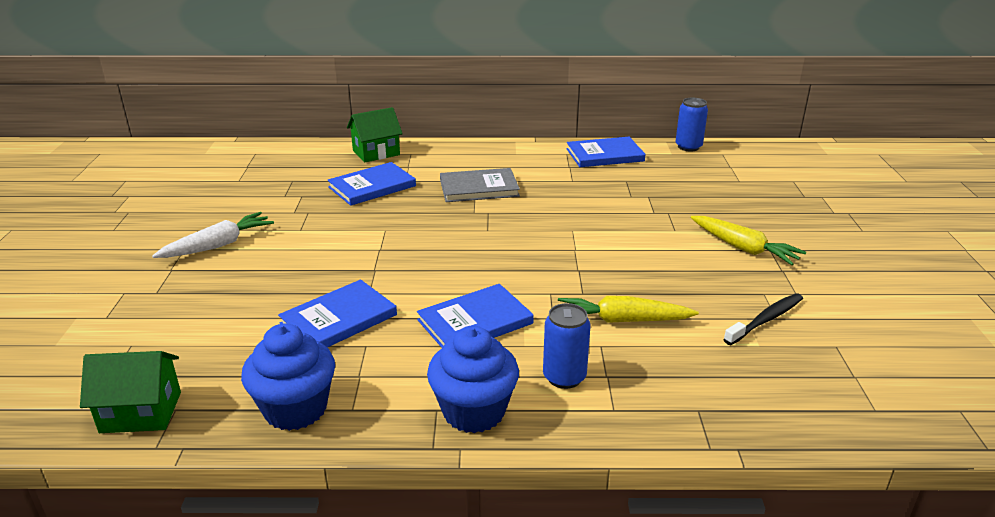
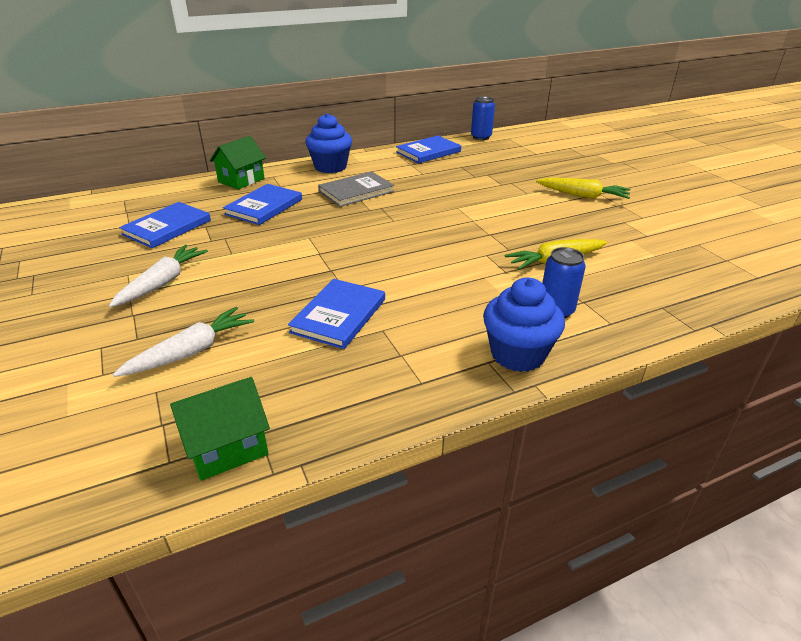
camera: 25 degrees left, 5 degrees up
blue cupcake [241,323,335,431] -> blue cupcake moved to [305,113,352,173]
blue book [417,284,534,348] -> blue book moved to [119,202,211,248]
black toothbrush [723,293,803,345] -> none
none -> white carrot [113,307,254,377]

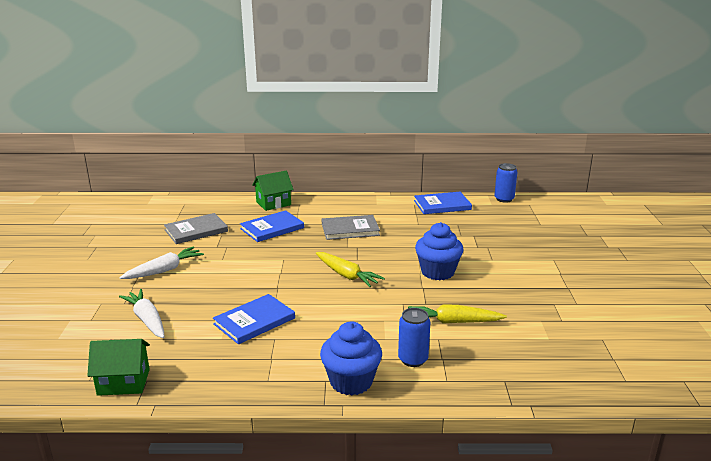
camera: 25 degrees right, 10 degrees down
white carrot [113,307,254,377] -> white carrot turned 105 degrees counterclockwise [119,289,165,338]
blue book [119,202,211,248] -> grey book [164,213,228,244]
blue cupcake [305,113,352,173] -> blue cupcake moved to [415,222,464,280]
yellow carrot [536,178,630,199] -> yellow carrot moved to [316,252,385,287]

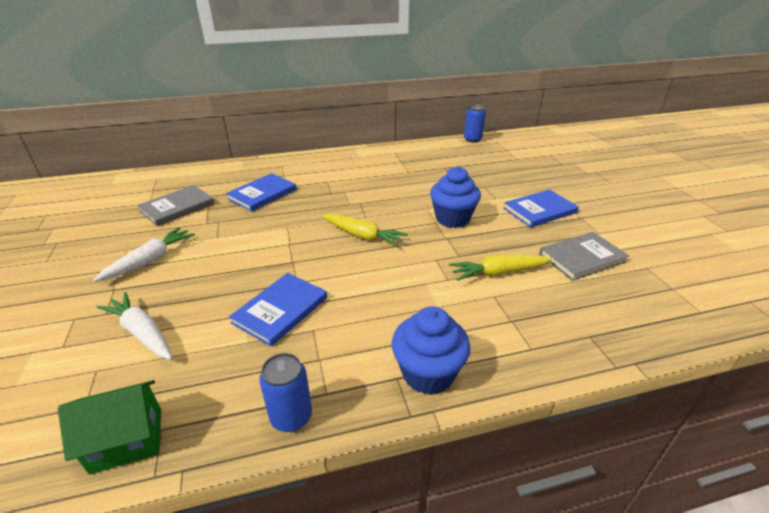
camera: 15 degrees left, 10 degrees up
green house [252,171,294,211] -> none
grey book [322,215,380,240] -> grey book moved to [539,232,629,281]
blue can [398,308,430,367] -> blue can moved to [259,353,312,432]
blue book [414,192,472,214] -> blue book moved to [503,190,579,227]

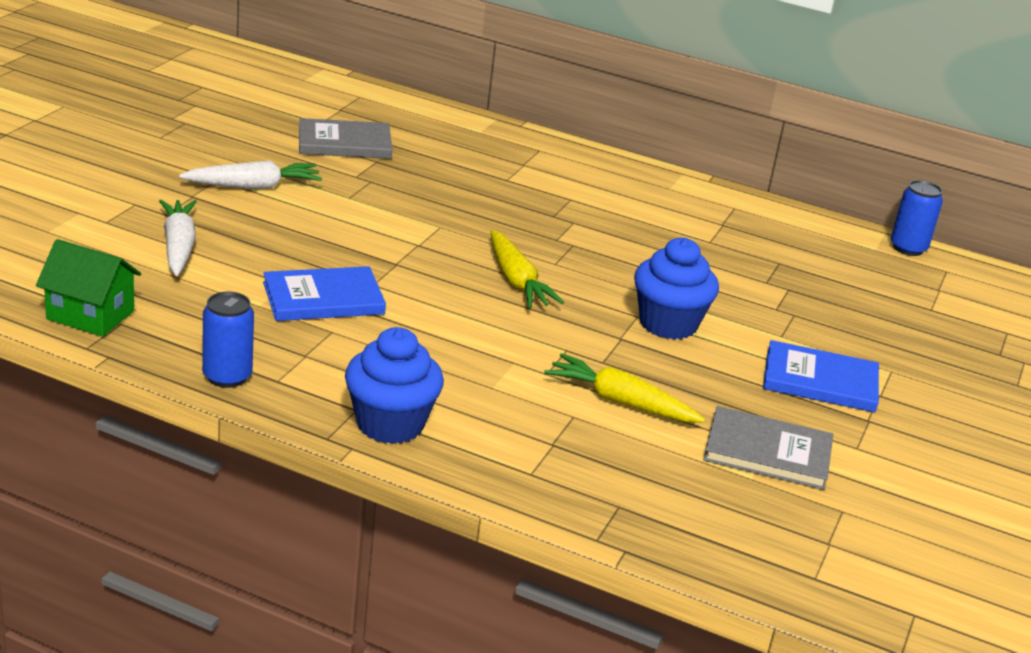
camera: 35 degrees right, 5 degrees down
blue book [226,173,296,212] -> none

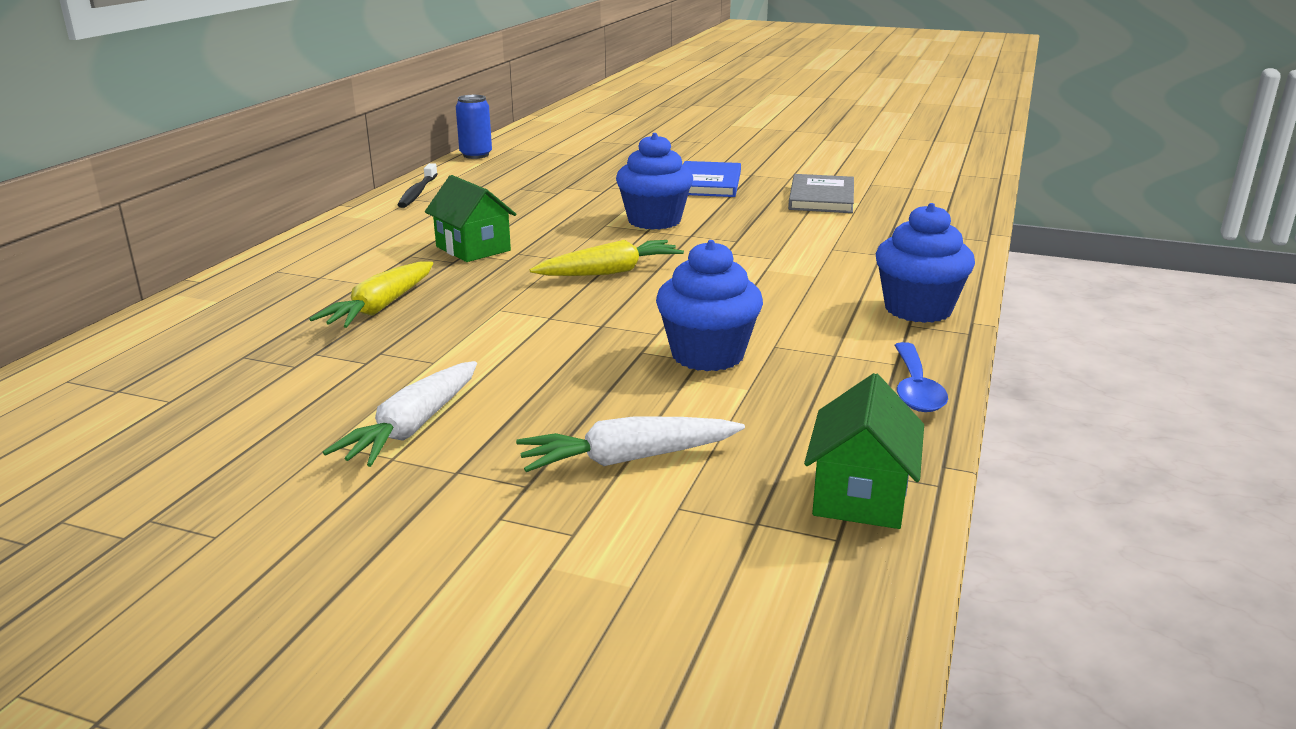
camera: 90 degrees left, 5 degrees down
white carrot [179,160,322,189] -> white carrot turned 135 degrees counterclockwise [323,361,477,467]
blue can [202,292,254,388] -> blue spoon [894,342,948,412]
blue book [263,266,386,321] -> blue cupcake [656,240,763,371]
grey book [299,118,392,159] -> none
yellow carrot [544,353,706,422] -> yellow carrot moved to [309,261,433,328]
none -> black toothbrush [398,163,437,208]
none -> green house [425,175,516,262]

